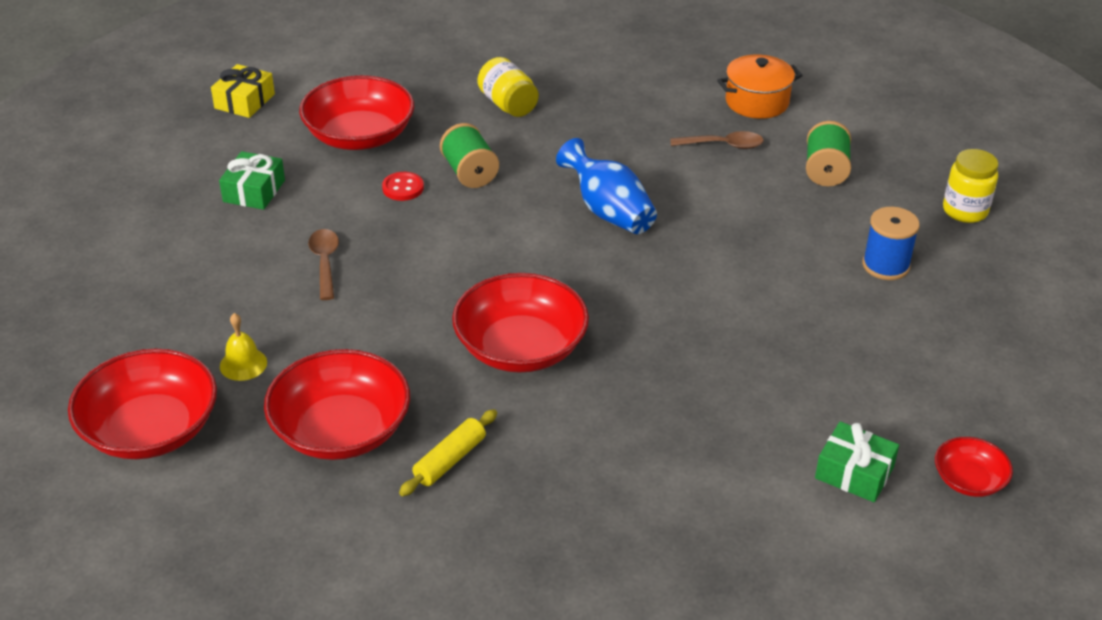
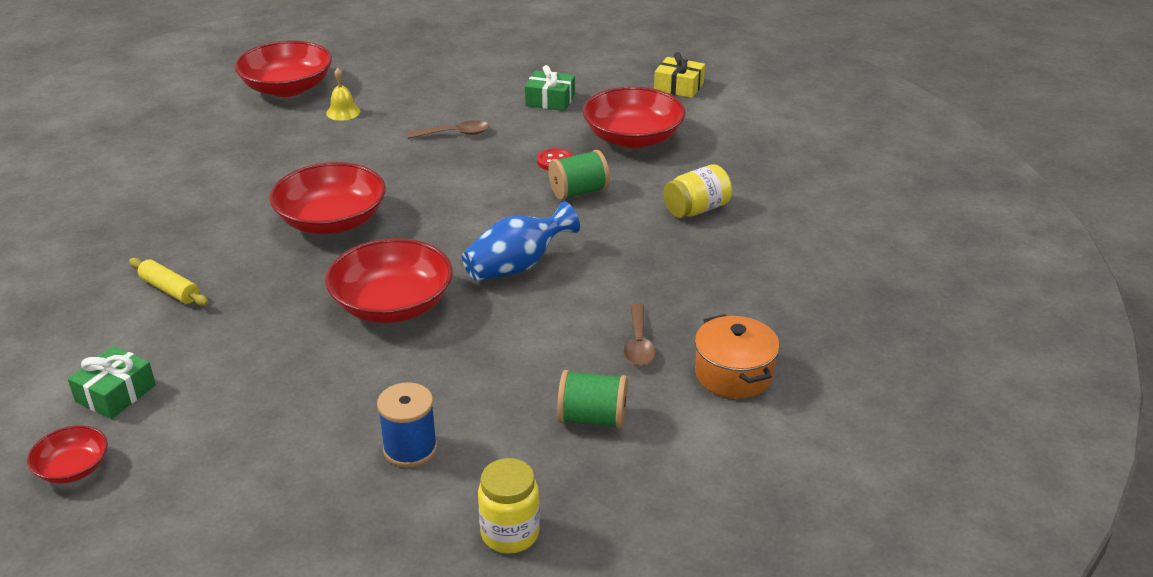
camera: 90 degrees right, 5 degrees down
red bowl [264,349,410,460] -> red bowl moved to [325,238,453,323]
yellow rolling pin [399,409,497,496] -> yellow rolling pin moved to [129,258,209,306]

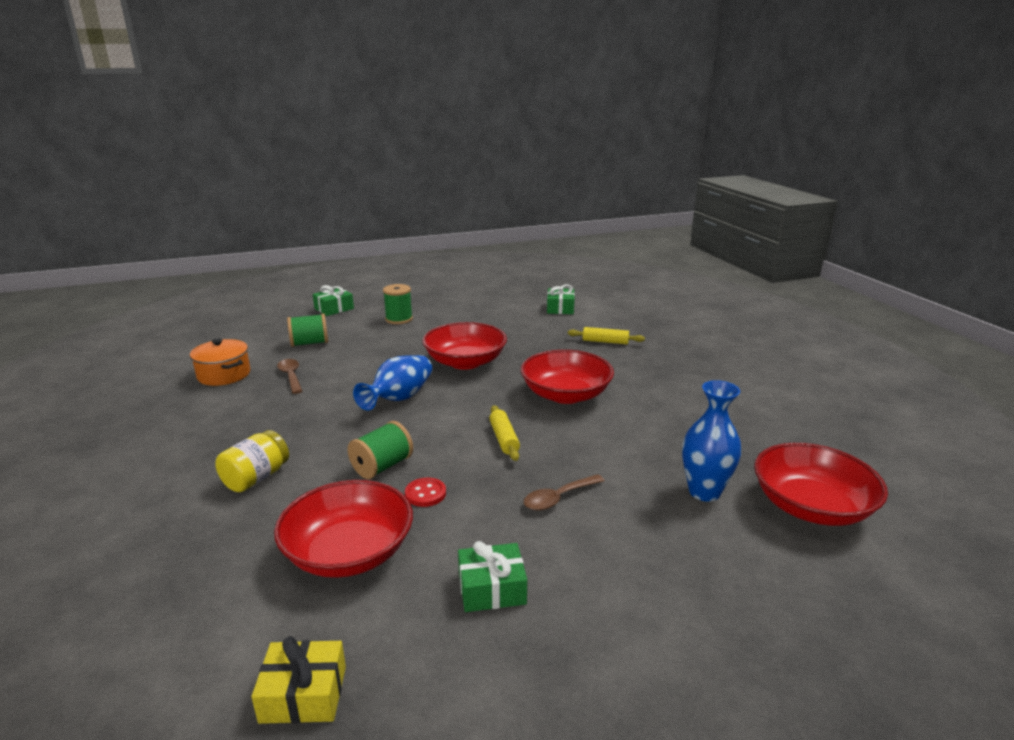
camera: 155 degrees right, 10 degrees down
red bowl [27,426,108,483] -> none
yellow bell [326,68,360,121] -> blue vase [682,380,741,502]
blue spool [377,382,437,468] -> green spool [383,284,413,324]
yellow jar [478,458,540,554] -> green gift [313,285,354,316]
none -> yellow rolling pin [489,405,520,461]

